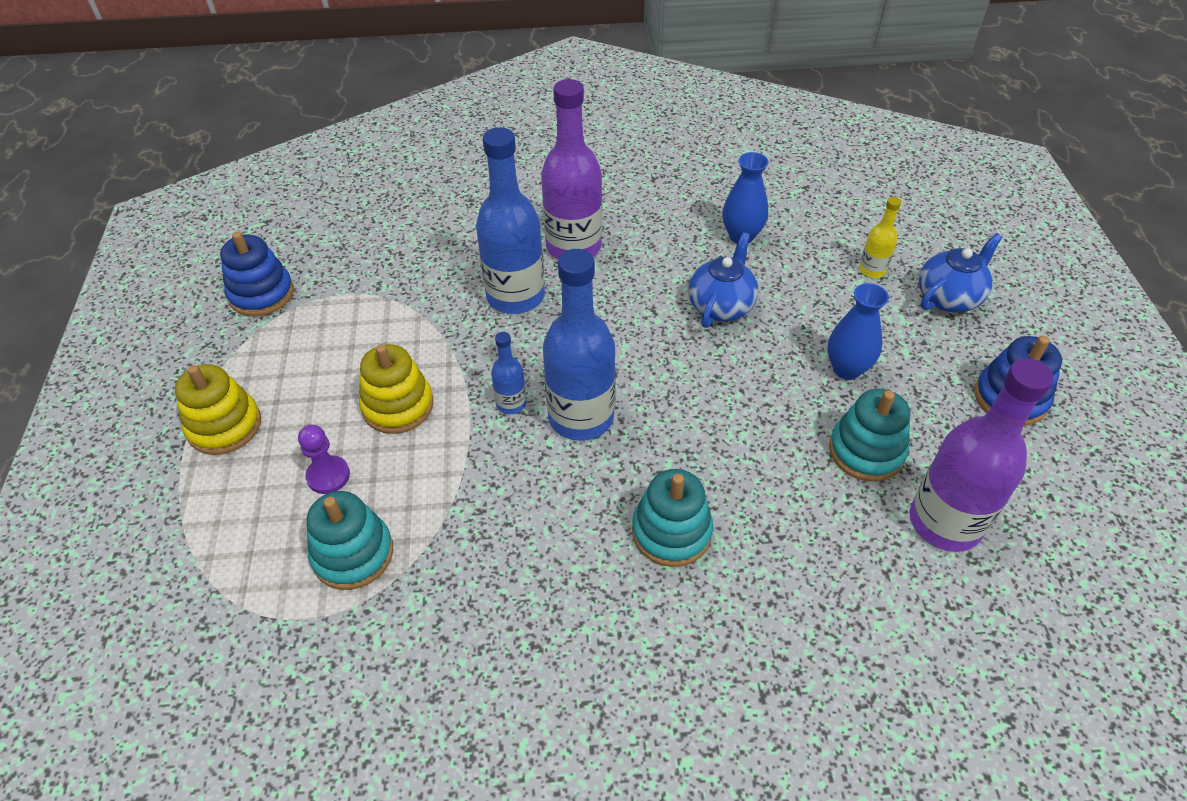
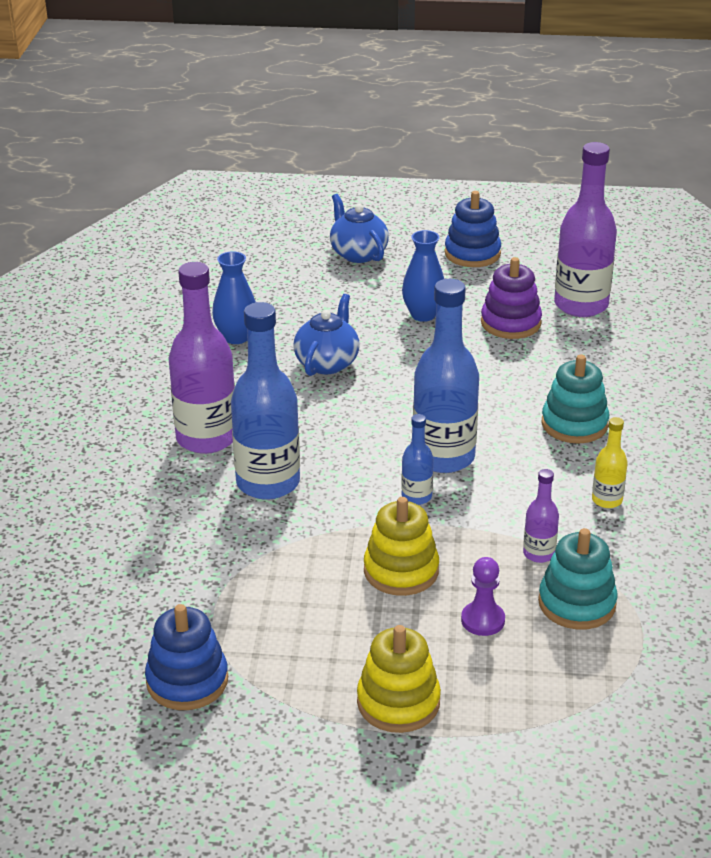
camera: 80 degrees left, 15 degrees down
blue teapot [688,232,758,328] -> blue teapot turned 75 degrees clockwise [293,294,360,376]
turquoise stacking toy [829,389,910,482] -> purple stacking toy [481,257,542,339]
yellow bottle [859,197,901,278] -> yellow bottle moved to [592,417,628,508]
none -> purple bottle [523,469,559,563]

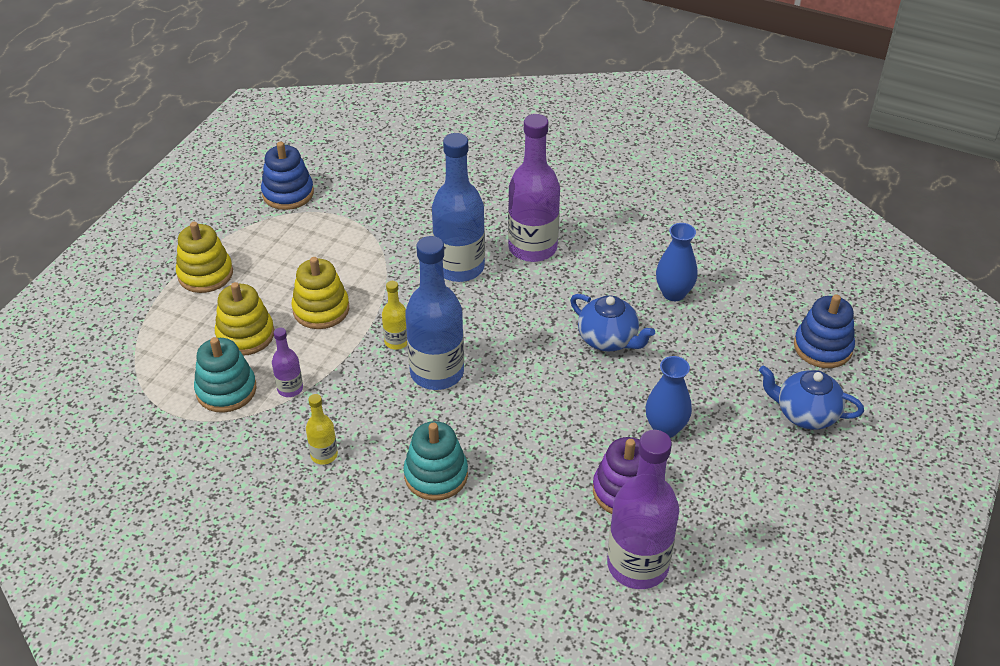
camera: 110 degrees right, 10 degrees up
blue teapot [330,194,389,263] -> blue teapot turned 150 degrees counterclockwise [759,365,864,430]
blue bottle [401,414,433,505] -> yellow bottle [382,281,407,350]
blue stacking toy [445,191,501,267] -> blue stacking toy moved to [794,294,855,368]
purple pawn [461,557,505,636] -> yellow stacking toy [215,282,274,356]

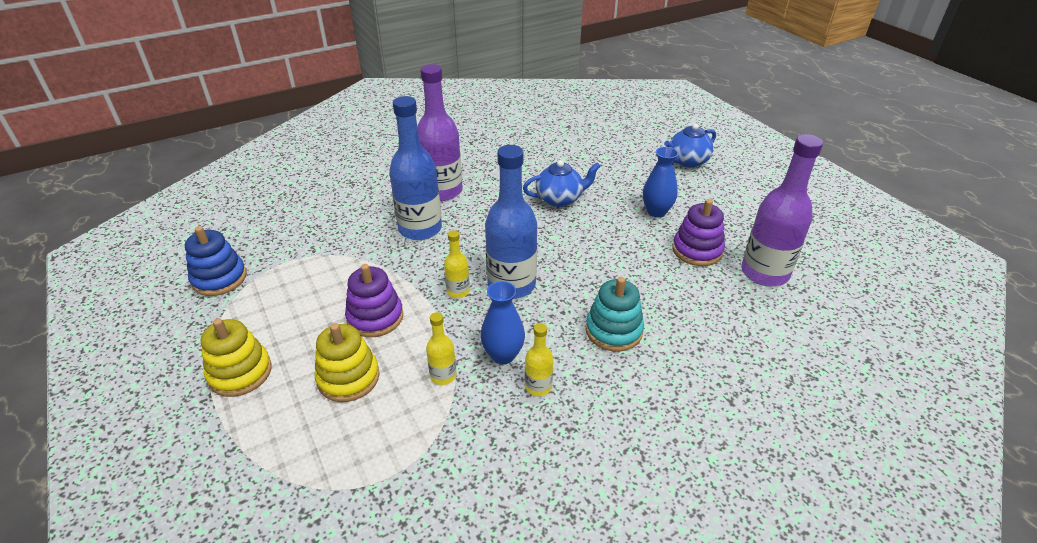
camera: 55 degrees left, 5 degrees down
turquoise stacking toy [194,337,257,413] -> none
purple bottle [272,328,303,397] -> yellow bottle [426,312,457,385]
yellow stacking toy [291,257,349,329] -> purple stacking toy [345,264,403,337]
blue vase [656,223,698,301] -> blue vase moved to [480,281,525,364]
blue stacking toy [794,294,855,368] -> none

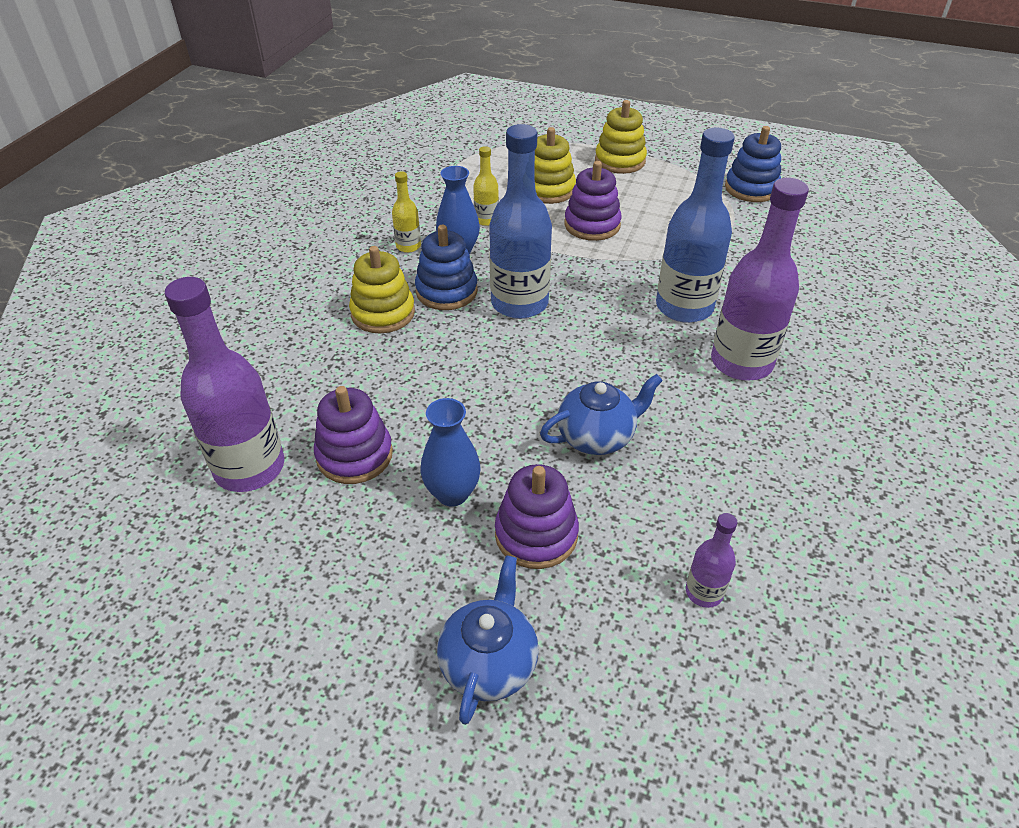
camera: 140 degrees right, 5 degrees up
yellow bottle [444,230,470,298] -> none
blue teapot [523,160,601,207] -> blue teapot turned 150 degrees counterclockwise [540,374,663,455]
turquoise stacking toy [586,277,644,352] -> yellow stacking toy [349,246,415,333]
none -> blue stacking toy [415,225,478,310]
none -> purple stacking toy [495,464,579,569]
none -> purple bottle [686,513,737,608]

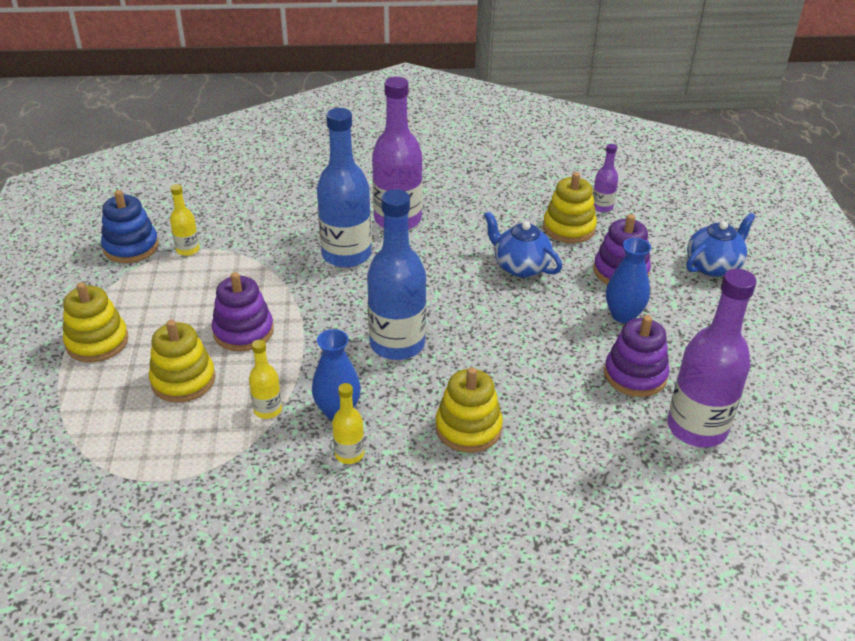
camera: 115 degrees left, 5 degrees down
blue stacking toy [415,225,478,310] -> none
blue teapot [437,555,539,725] -> blue teapot turned 150 degrees clockwise [687,212,756,277]
none -> yellow bottle [170,184,200,256]
none -> yellow stacking toy [543,172,597,243]

